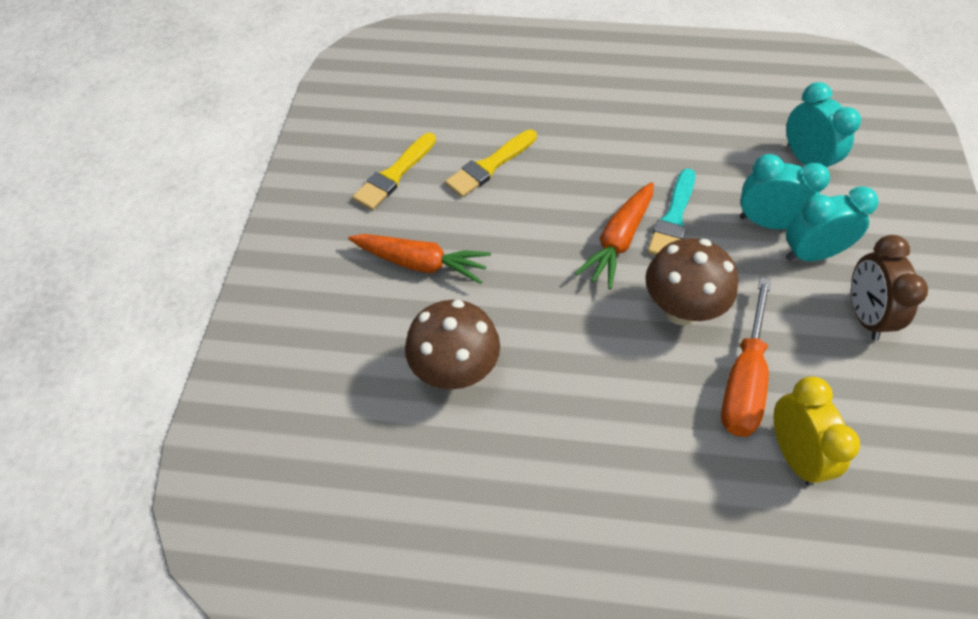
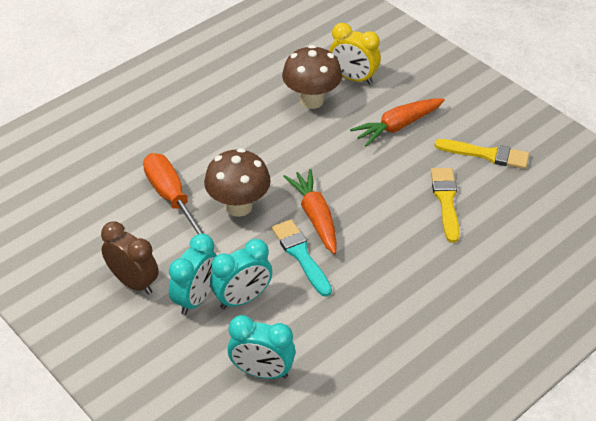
camera: 130 degrees right, 10 degrees down
yellow brush [352,133,436,210] -> yellow brush turned 120 degrees clockwise [434,139,529,169]
yellow clock [774,376,860,486] -> yellow clock moved to [329,23,381,84]

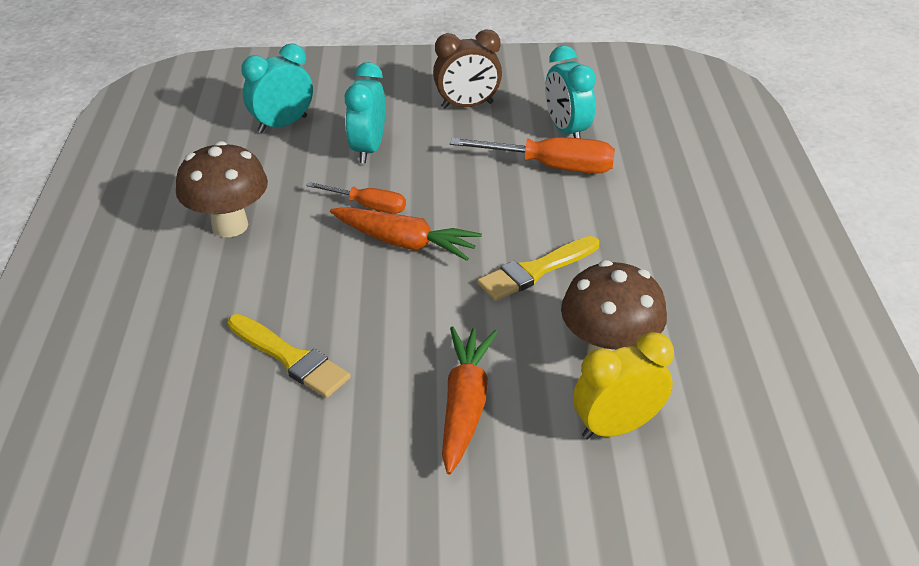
camera: 130 degrees right, 5 degrees down
turquoise clock [169,234,217,315] -> turquoise clock moved to [545,46,596,138]
brown mushroom [204,148,271,217] -> brown mushroom moved to [176,141,268,237]
turquoise brush [272,219,332,297] -> orange screwdriver [306,182,406,214]
yellow brush [434,139,529,169] -> yellow brush moved to [477,236,599,301]

